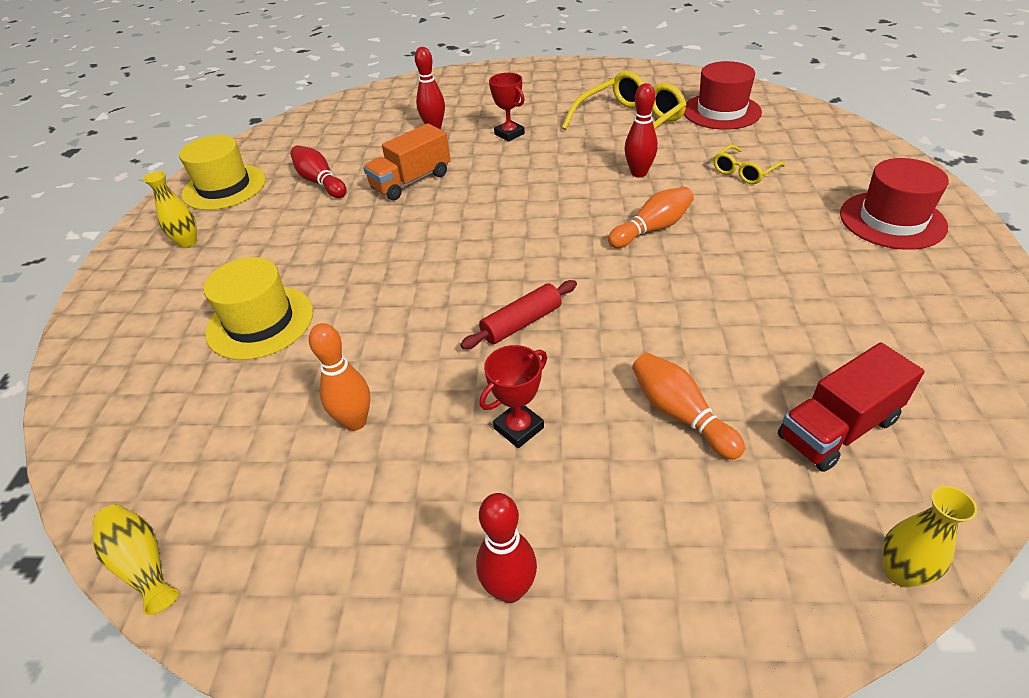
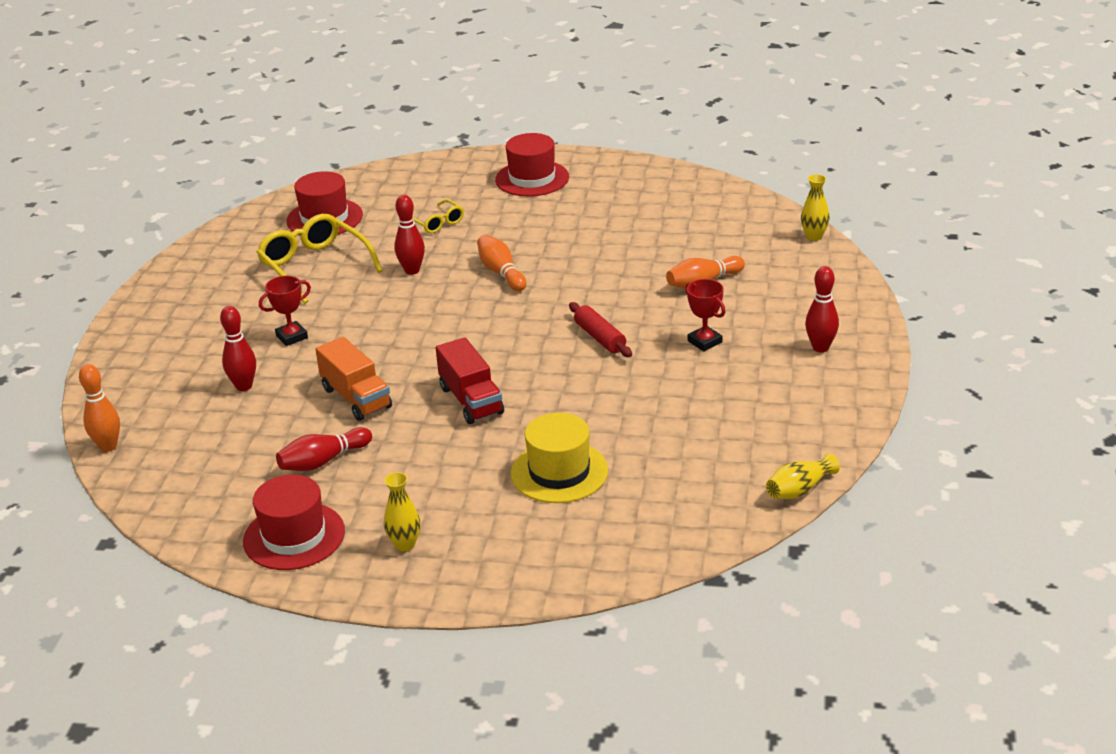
camera: 85 degrees left, 10 degrees down
yellow hat [179,135,266,210] -> red hat [243,475,345,570]
orange bowling pin [309,323,370,431] -> orange bowling pin moved to [79,364,120,452]
red truck [778,342,925,472] -> red truck moved to [436,337,504,424]

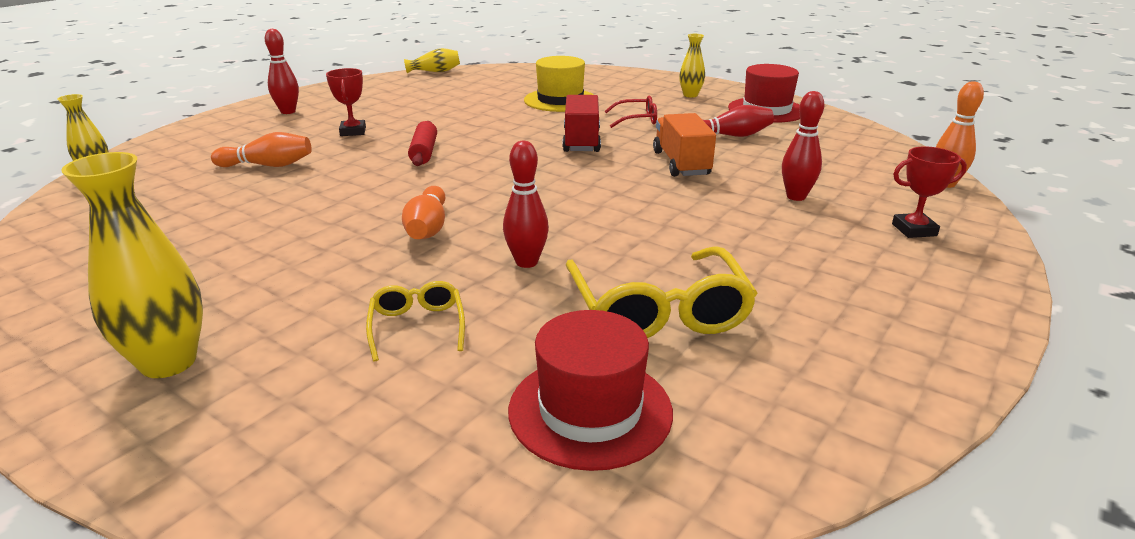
camera: 155 degrees left, 5 degrees down
red trophy [259,276,311,346] -> red trophy moved to [892,146,967,238]
red hat [495,133,569,197] -> yellow vase [61,152,203,378]
none -> red glasses [604,96,657,128]

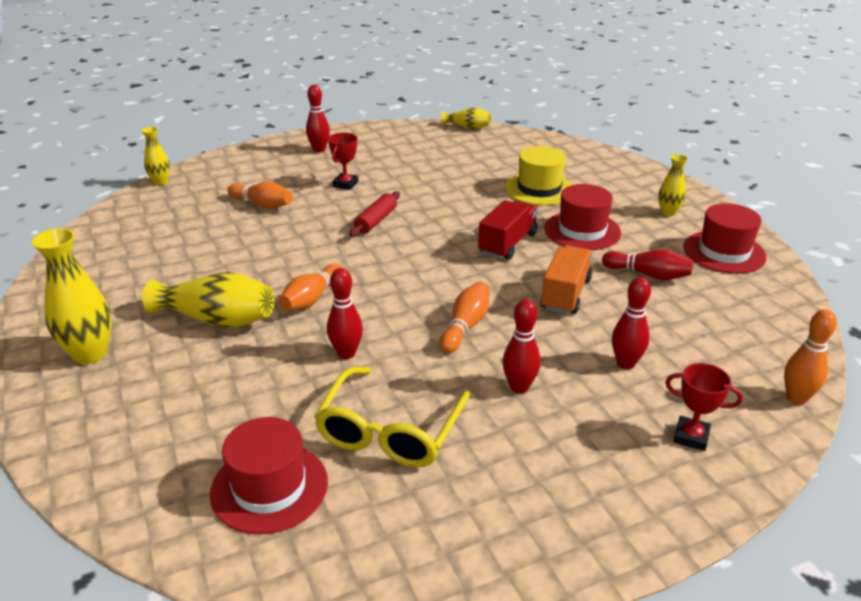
camera: 30 degrees right, 5 degrees up
yellow glasses [366,281,465,362] -> none
red glasses [604,96,657,128] -> red hat [544,184,621,250]
none -> yellow vase [142,272,274,328]
none -> orange bowling pin [439,282,490,353]
none -> red bowling pin [502,299,541,394]

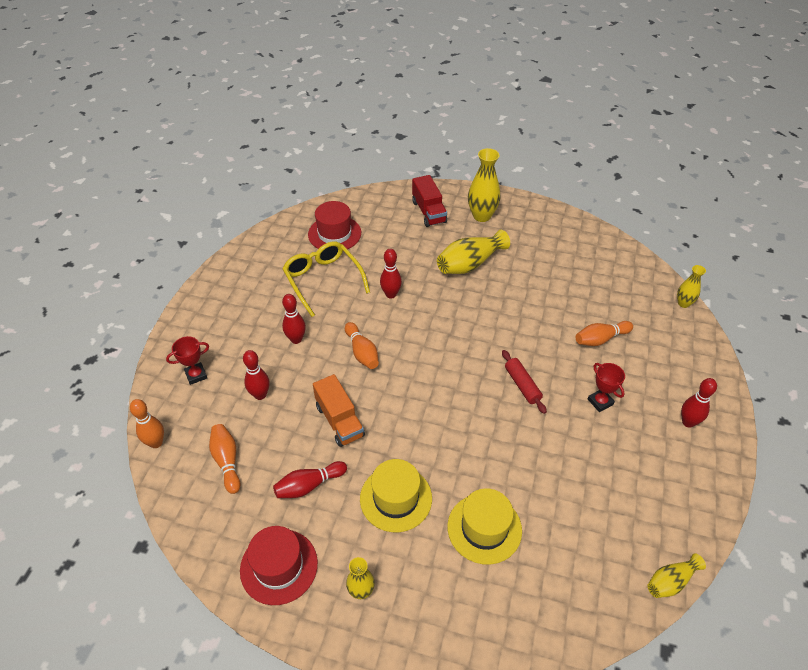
camera: 130 degrees right, 15 degrees up
orange bowling pin [279,264,342,311] -> orange bowling pin moved to [209,424,240,494]
red truck [478,200,538,260] -> red truck moved to [412,175,447,227]
red hat [544,184,621,250] -> yellow hat [360,459,432,532]

